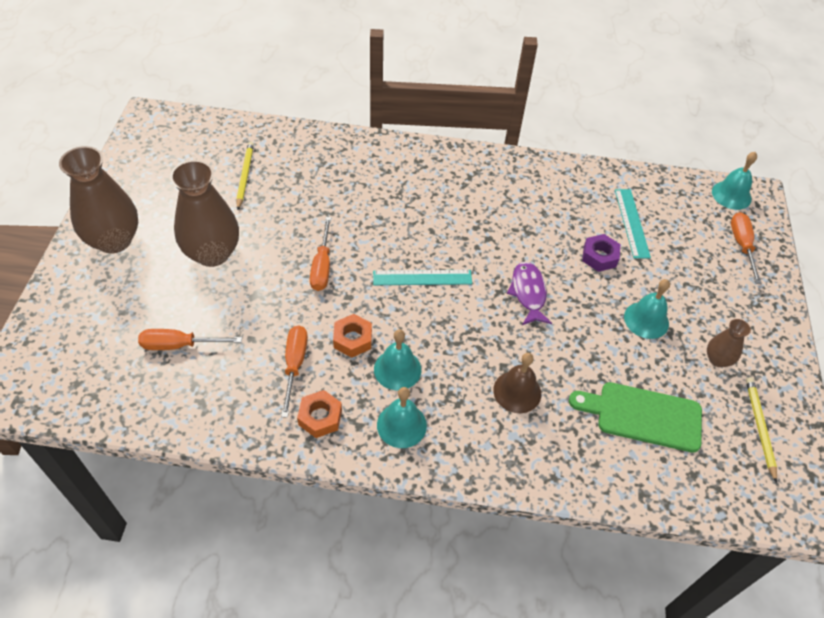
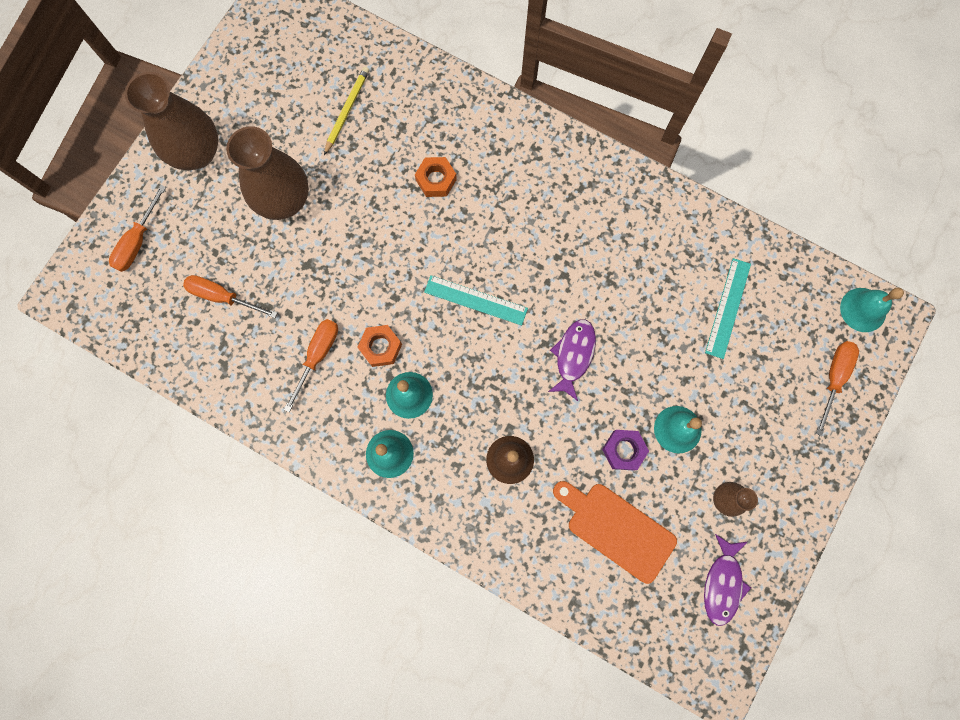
camera: 25 degrees right, 25 degrees up
orange nut [297,390,342,438] -> orange nut moved to [415,157,457,197]
orange screwdriver [310,217,331,291] -> orange screwdriver moved to [109,185,166,272]
green cutting board [569,382,702,453] -> orange cutting board [553,481,677,584]
purple nut [582,234,620,272] -> purple nut moved to [602,430,649,470]
yellow pencil [746,377,777,483] -> purple fish [704,534,751,626]

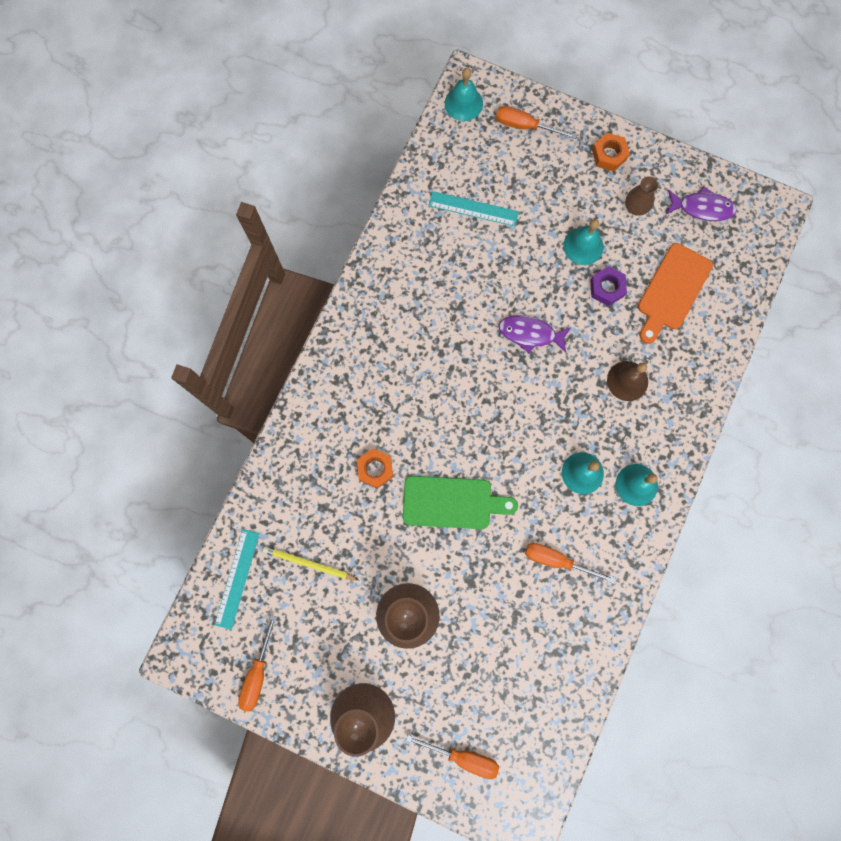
camera: 95 degrees left, 0 degrees up
orange screwdriver [183,275,277,318] -> orange screwdriver moved to [238,615,277,712]
orange nut [357,325,402,367] -> orange nut moved to [592,133,630,171]
turquoise ruler [424,275,528,326] -> turquoise ruler moved to [215,529,260,630]
none -> green cutting board [403,476,518,529]

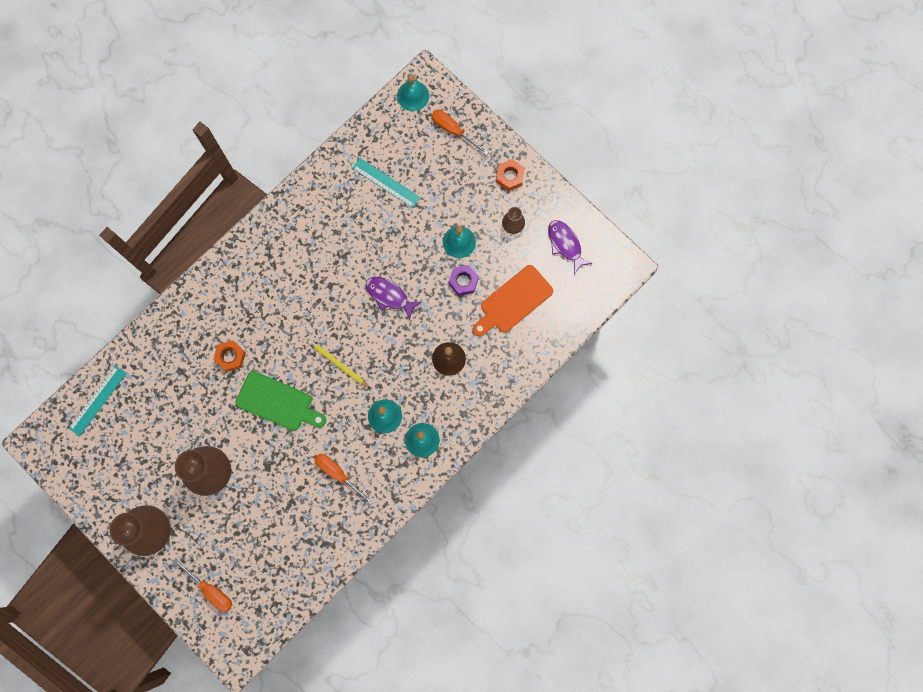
camera: 20 degrees right, 0 degrees up
orange screwdriver [238,615,277,712] -> none
yellow pencil [263,546,359,580] -> yellow pencil moved to [308,339,371,389]
purple fish [666,186,737,221] -> purple fish turned 150 degrees counterclockwise [548,220,593,274]

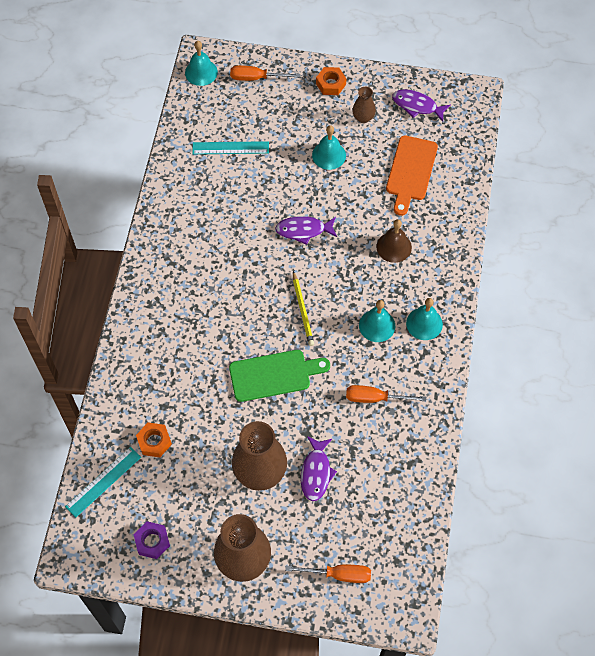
camera: 35 degrees left, 15 degrees down
turquoise ruler [68,366,127,436] -> turquoise ruler turned 45 degrees clockwise [65,447,141,518]
orange nut [213,340,246,372] -> orange nut moved to [136,422,172,457]
yellow pencil [308,339,371,389] -> yellow pencil turned 105 degrees counterclockwise [293,271,314,346]
purple nut [448,265,479,296] -> purple nut moved to [134,521,170,559]
none -> purple fish [301,436,337,501]

